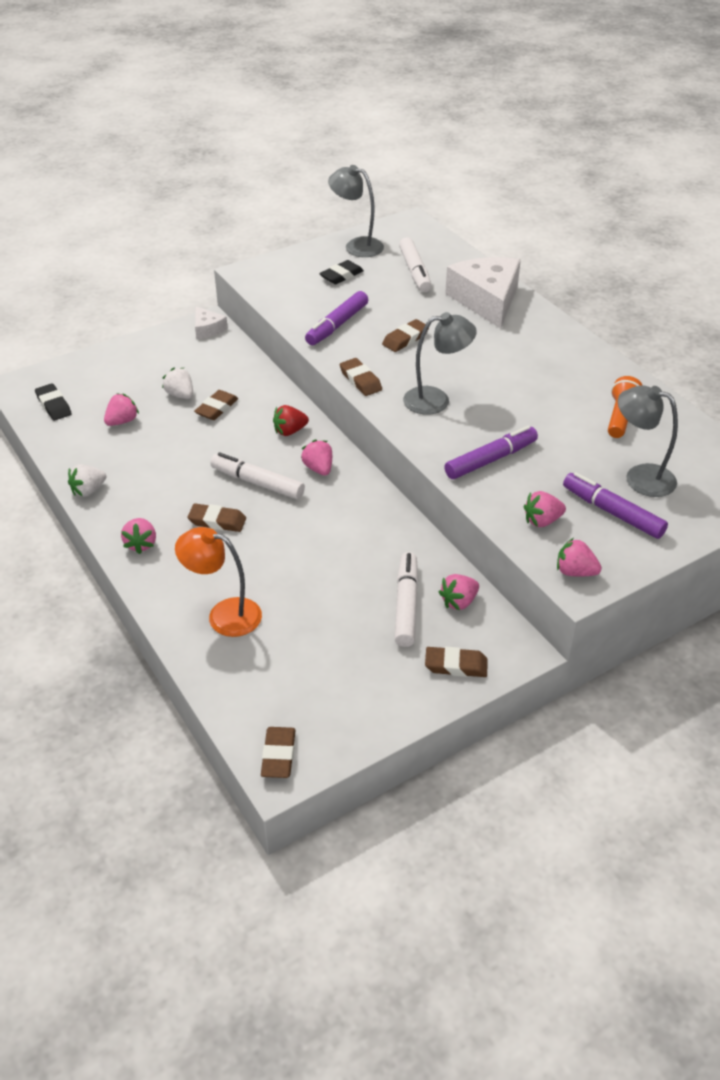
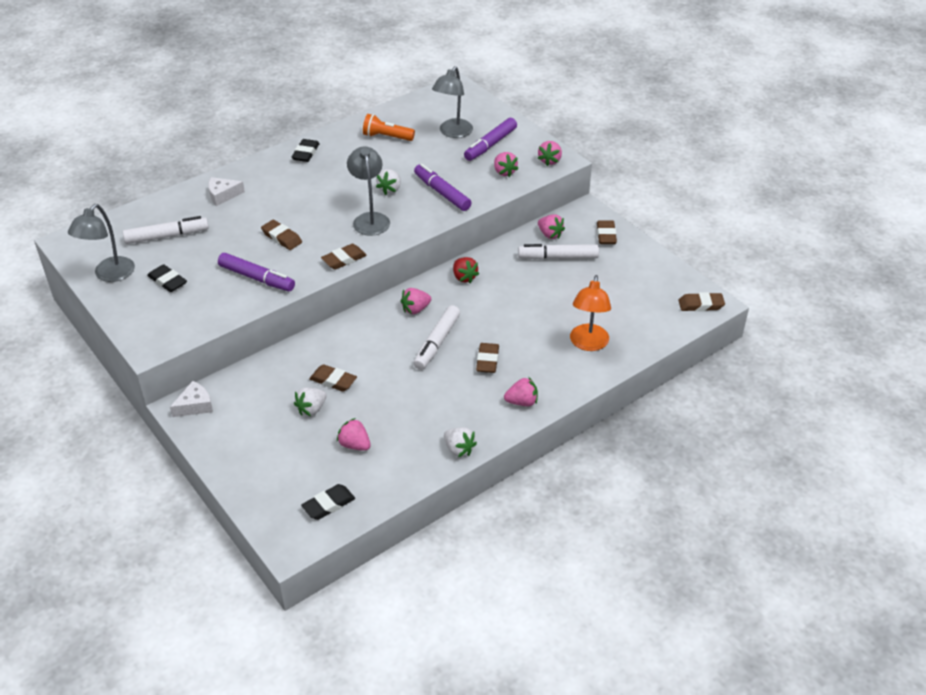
camera: 95 degrees left, 0 degrees up
red strawberry [273,405,309,436] -> red strawberry moved to [453,257,479,283]
white cheese [445,257,521,329] -> white cheese [208,177,245,206], size x0.48
none -> black eraser [291,139,320,162]
none -> white strawberry [376,169,401,195]

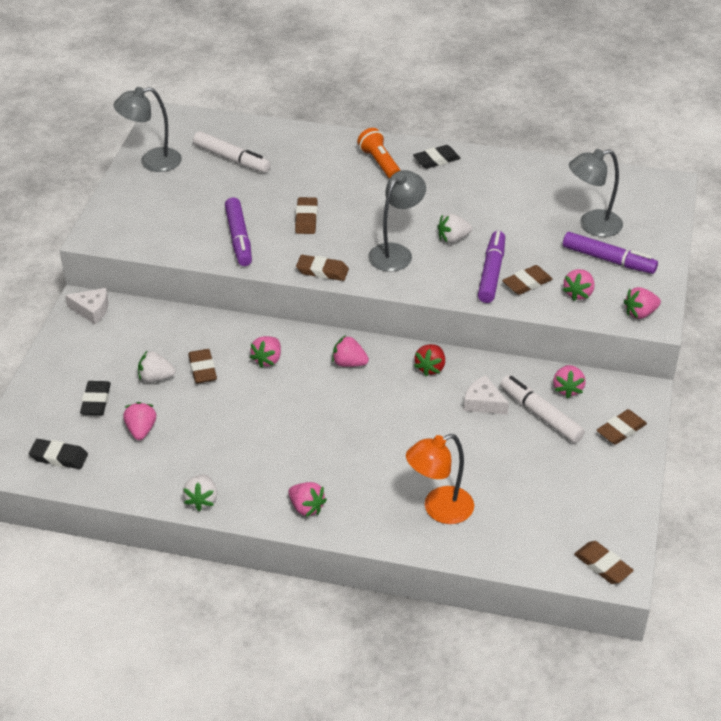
camera: 50 degrees right, 0 degrees up
black eraser [147,264,187,292] -> black eraser moved to [80,381,111,415]
white cheese [208,177,245,206] -> white cheese moved to [464,375,509,415]
orange flashlight [363,114,415,141] -> orange flashlight moved to [357,128,401,179]
white marker [413,305,460,370] -> none
purple marker [464,118,517,161] -> purple marker turned 150 degrees counterclockwise [563,232,658,274]
brown eraser [476,343,499,373] -> brown eraser moved to [502,265,553,295]
none -> pink strawberry [250,336,281,368]

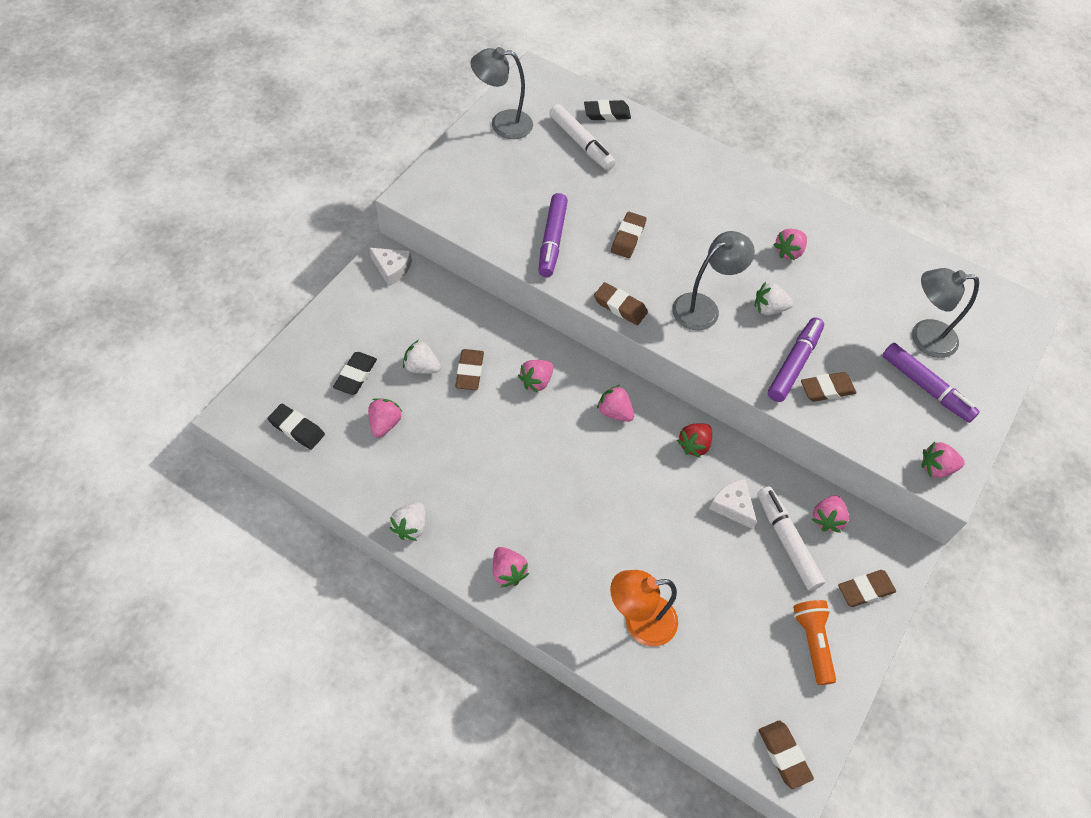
camera: 15 degrees right, 15 degrees up
orange flashlight [357,128,401,179] -> orange flashlight moved to [793,600,836,685]
black eraser [413,145,461,169] -> black eraser moved to [584,100,631,121]
pink strawberry [563,269,595,301] -> pink strawberry moved to [773,229,807,260]

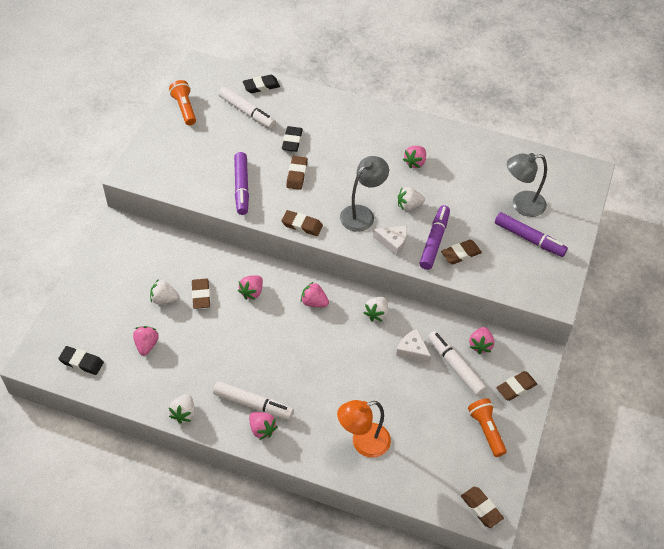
camera: 10 degrees left, 5 degrees down
black eraser [333,352,377,395] -> black eraser moved to [282,126,303,152]
white cheese [369,248,412,286] -> white cheese moved to [373,226,407,256]
grey lamp [471,47,533,139] -> orange flashlight [169,80,196,125]
red strawberry [677,423,712,458] -> white strawberry [363,297,388,322]
pink strawberry [921,441,965,478] -> none
none -> white marker [213,381,294,420]

